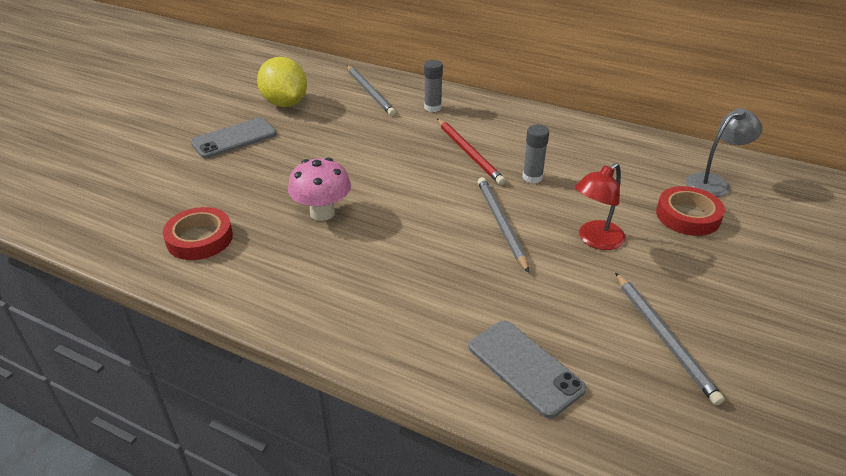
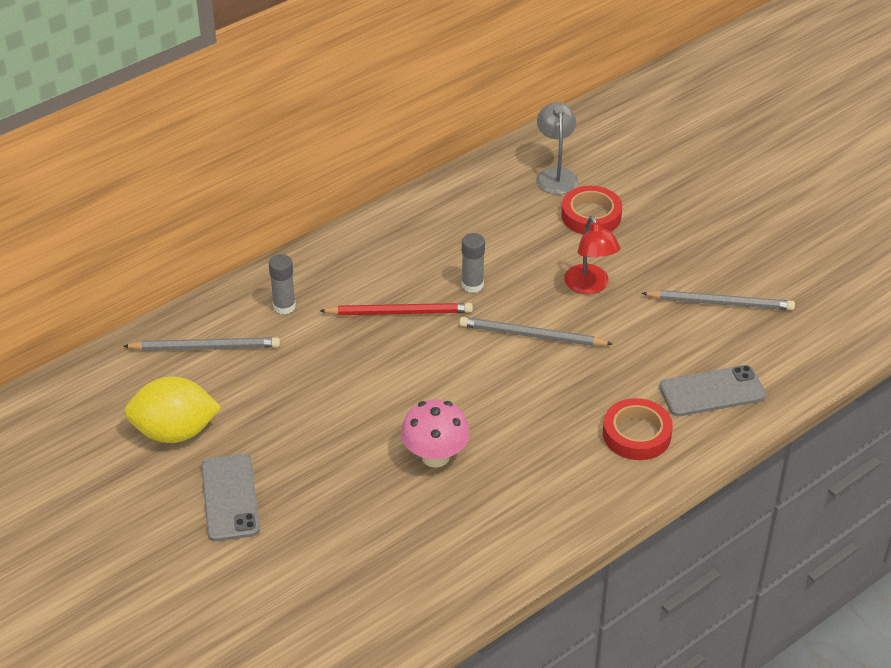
camera: 65 degrees left, 5 degrees up
red tape [163,207,233,260] -> red tape moved to [603,398,673,460]

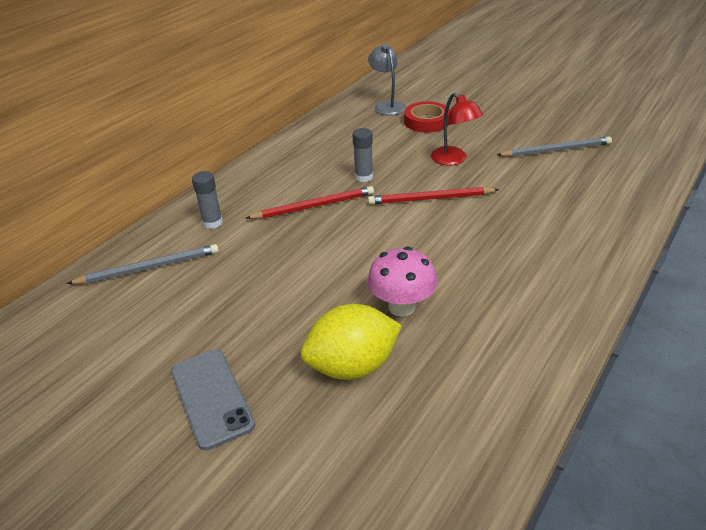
camera: 15 degrees left, 5 degrees down
yellow lemon [124,376,221,443] -> yellow lemon moved to [301,304,402,380]
grey pencil [459,317,612,346] -> red pencil [368,187,499,205]
red tape [603,398,673,460] -> none
grey phone [659,365,766,416] -> none

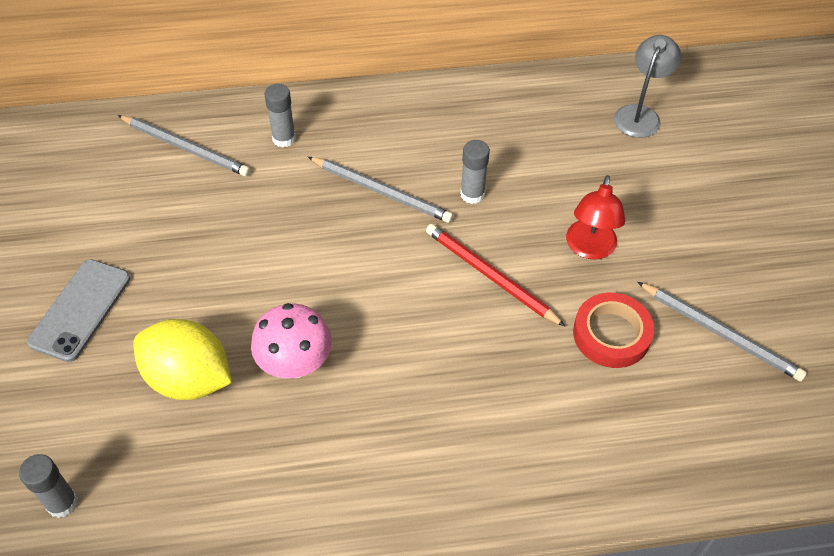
camera: 45 degrees right, 15 degrees up
red pencil [246,186,374,219] -> grey pencil [308,157,453,223]
red tape [404,101,450,133] -> red tape moved to [573,293,654,368]
none -> grey glue stick [19,454,78,518]

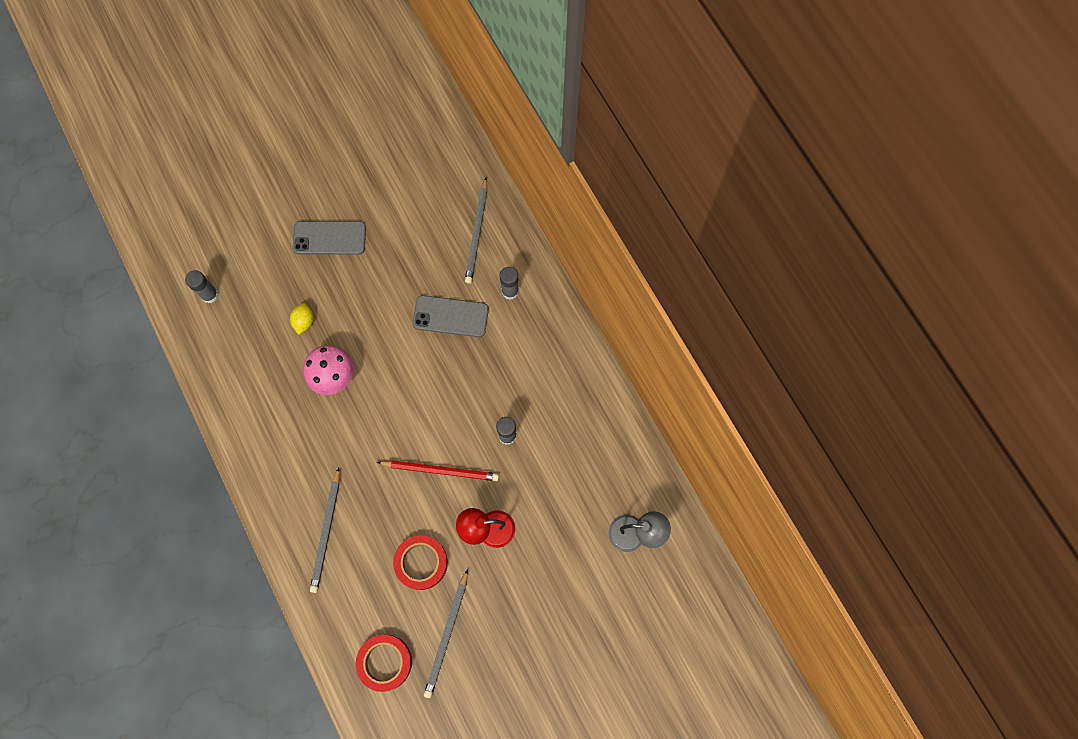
camera: 70 degrees right, 20 degrees up
yellow lemon [133,319,232,400] -> yellow lemon [290,303,314,335], size x0.48
grey pencil [308,157,453,223] -> grey pencil moved to [310,467,340,593]
red pencil [426,224,565,326] -> red pencil turned 75 degrees clockwise [376,460,499,481]
none -> red tape [356,635,412,692]
none -> grey phone [412,295,489,337]

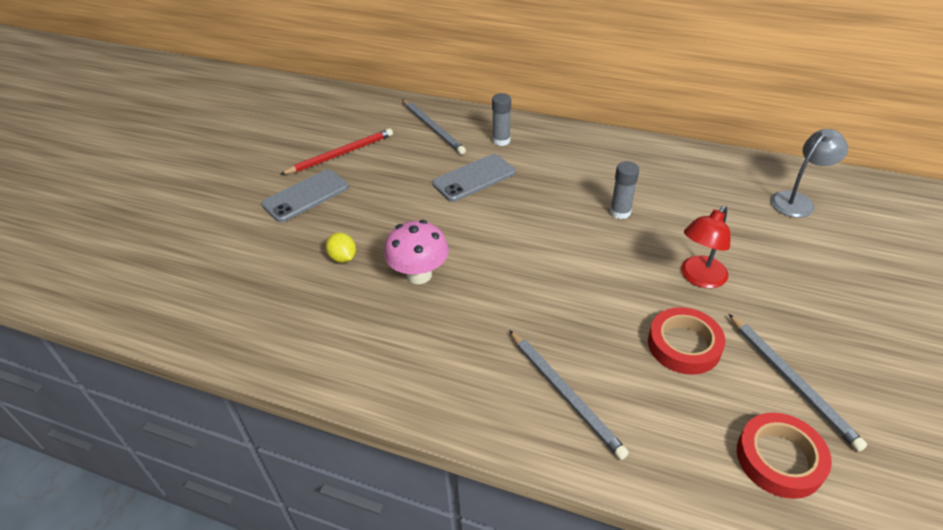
camera: 40 degrees left, 30 degrees down
grey glue stick [185,270,219,303] -> none
red pencil [376,460,499,481] -> red pencil moved to [280,128,393,175]

